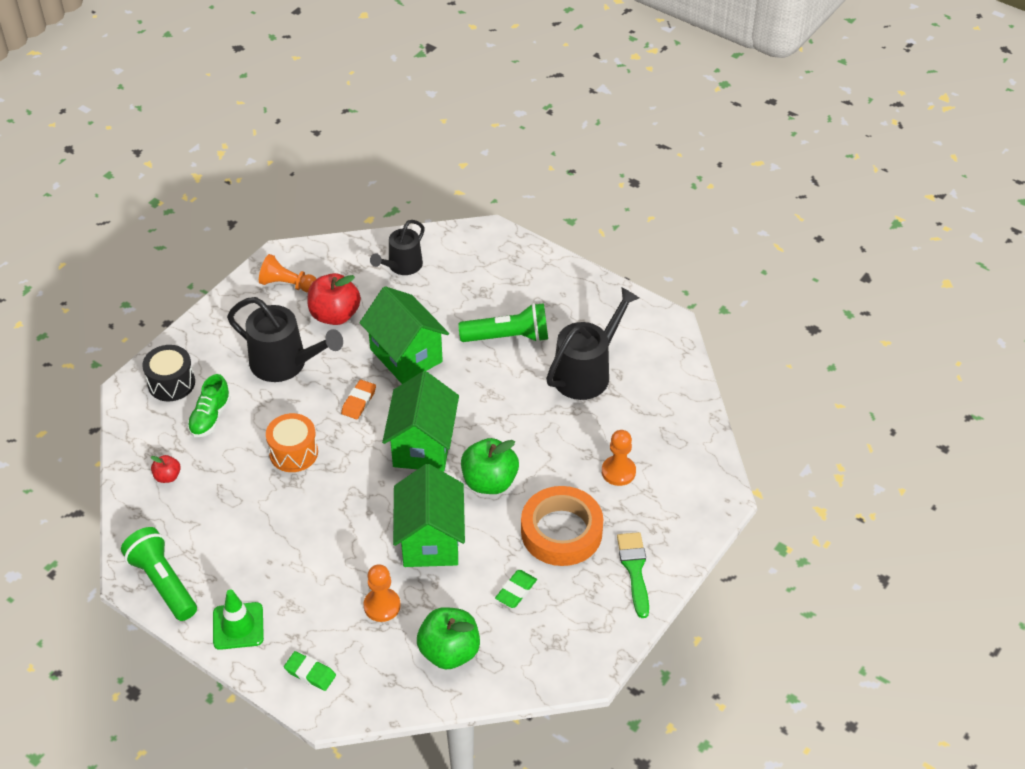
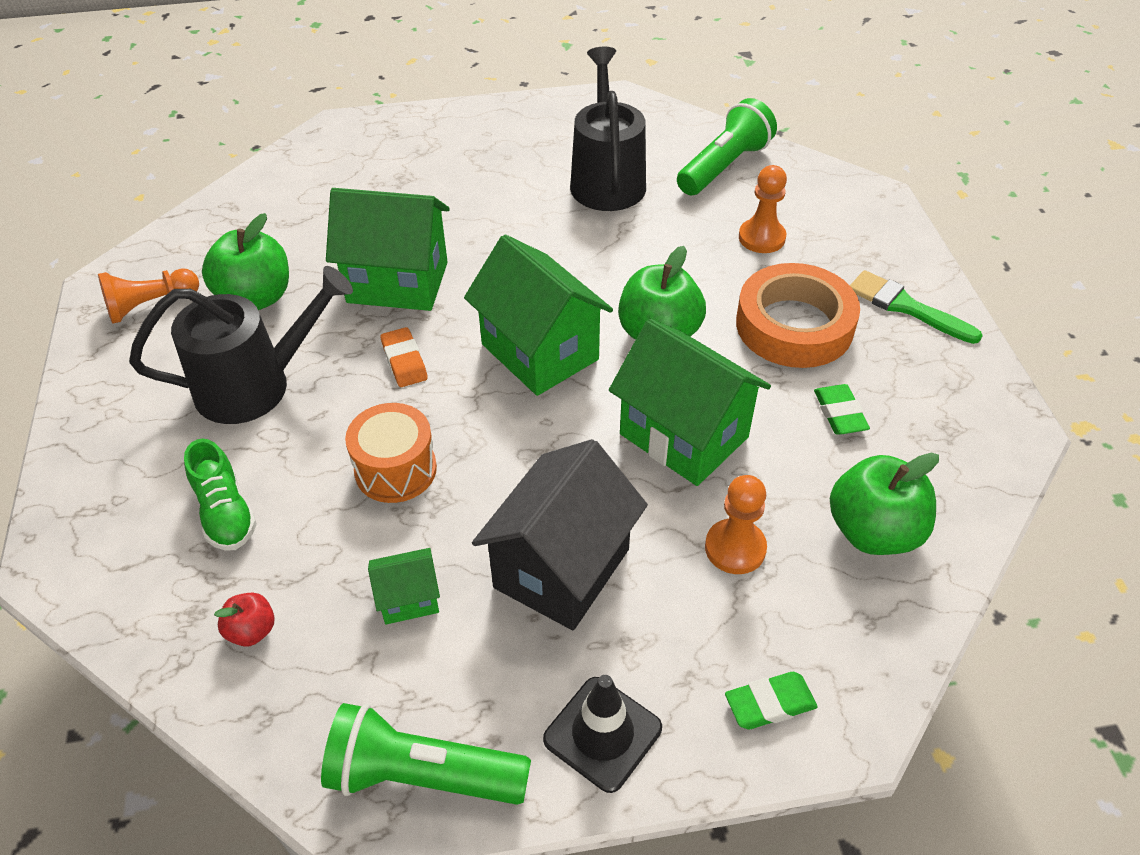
camera: 45 degrees left, 0 degrees up
black drum [142,345,195,401] -> none
green traffic cone [213,589,264,650] -> black traffic cone [543,675,662,793]
red apple [308,273,361,325] -> green apple [202,213,289,310]
black watering can [370,220,425,275] -> none
green flashlight [458,303,548,342] -> green flashlight moved to [677,98,777,195]
none -> green house [368,548,440,624]
none -> black house [472,439,648,630]

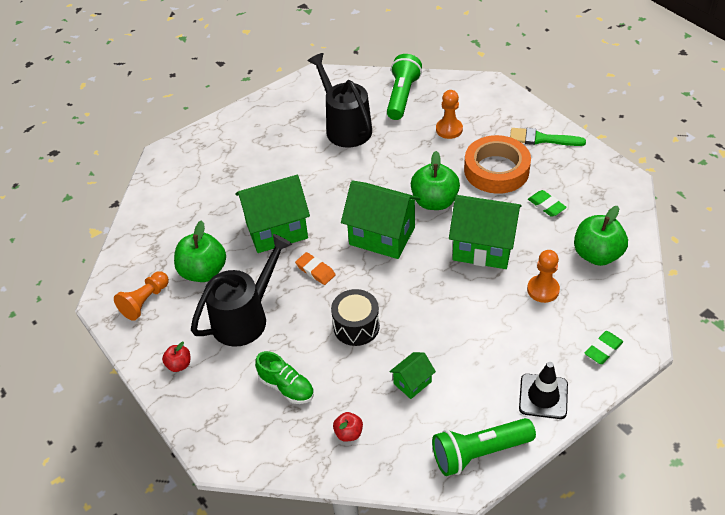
camera: 25 degrees left, 0 degrees up
orange drum [345,403,437,503] -> black drum [331,289,380,346]
black house [472,439,648,630] -> none
none -> red apple [162,342,190,372]

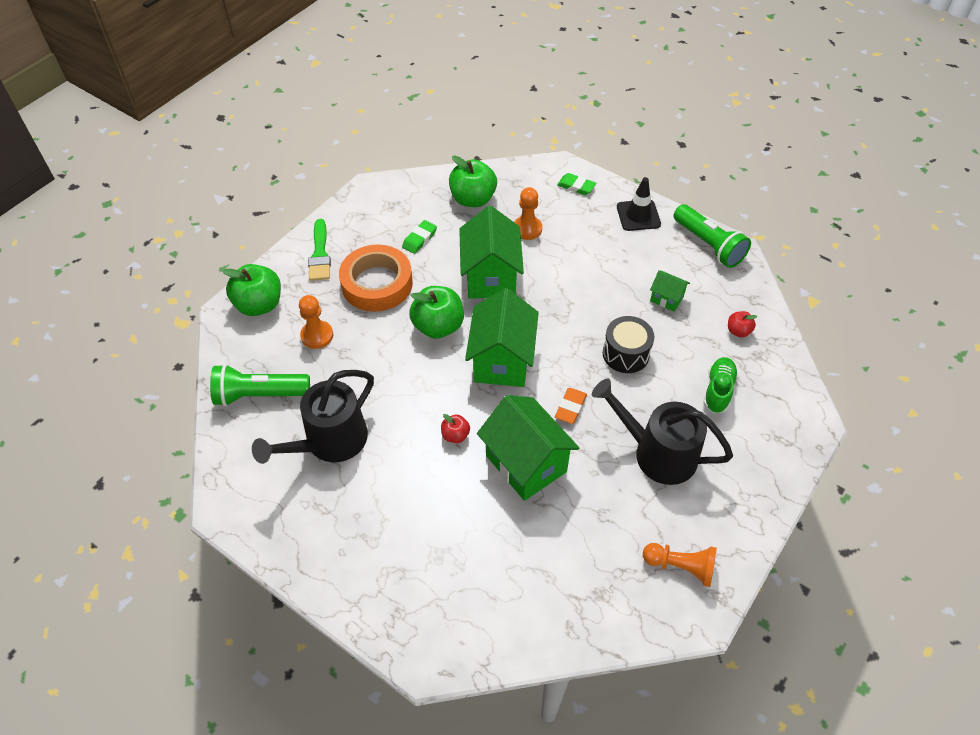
camera: 110 degrees left, 5 degrees up
red apple [162,342,190,372] -> red apple moved to [441,414,470,443]
green apple [174,220,226,282] -> green apple moved to [222,264,281,316]

